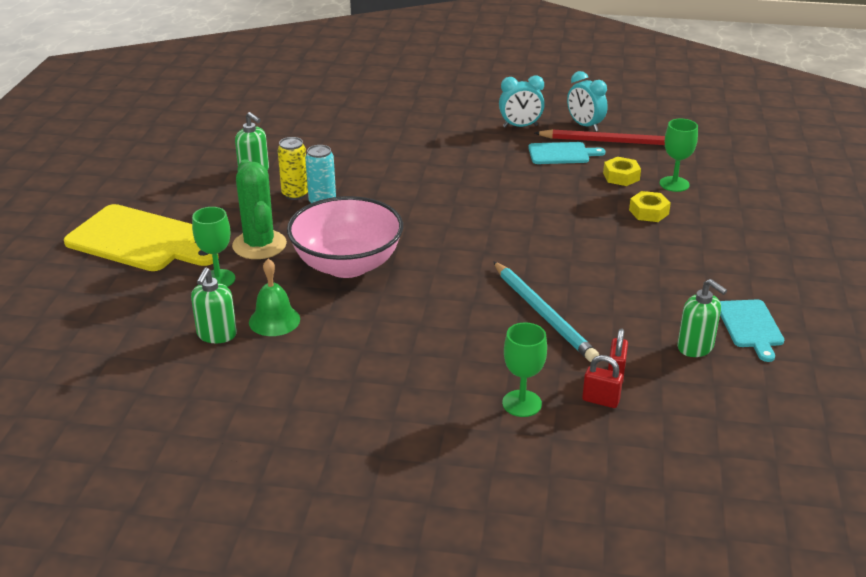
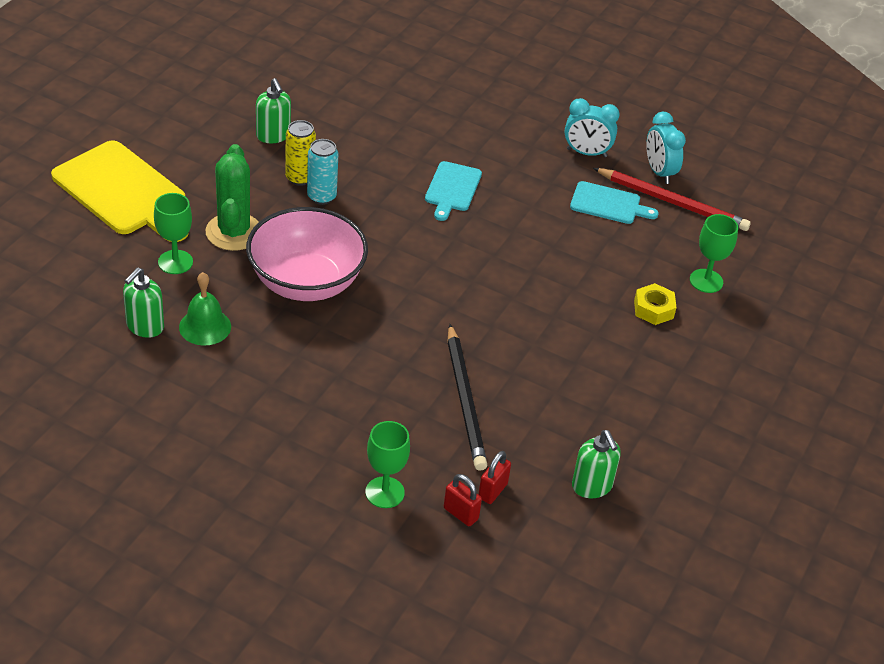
camera: 15 degrees right, 10 degrees up
turquoise pencil [493,261,599,362] -> black pencil [448,324,487,471]
yellow nut [603,157,641,186] -> none
turquoise cutting board [720,299,784,362] -> turquoise cutting board moved to [425,161,482,221]

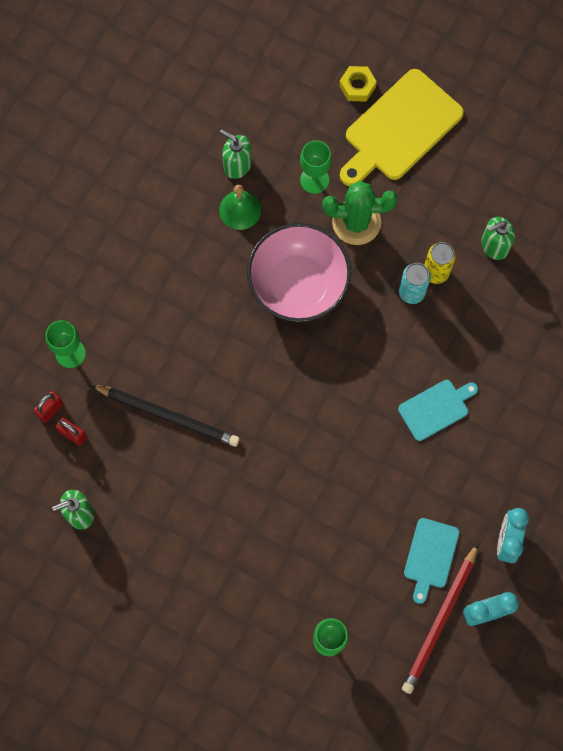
camera: 95 degrees right, 30 degrees up
turquoise cutting board [425,161,482,221] -> turquoise cutting board turned 135 degrees clockwise [398,380,478,441]
black pencil [448,324,487,471] -> black pencil turned 150 degrees counterclockwise [91,385,239,446]
yellow nut [634,283,677,325] -> yellow nut moved to [339,66,377,102]

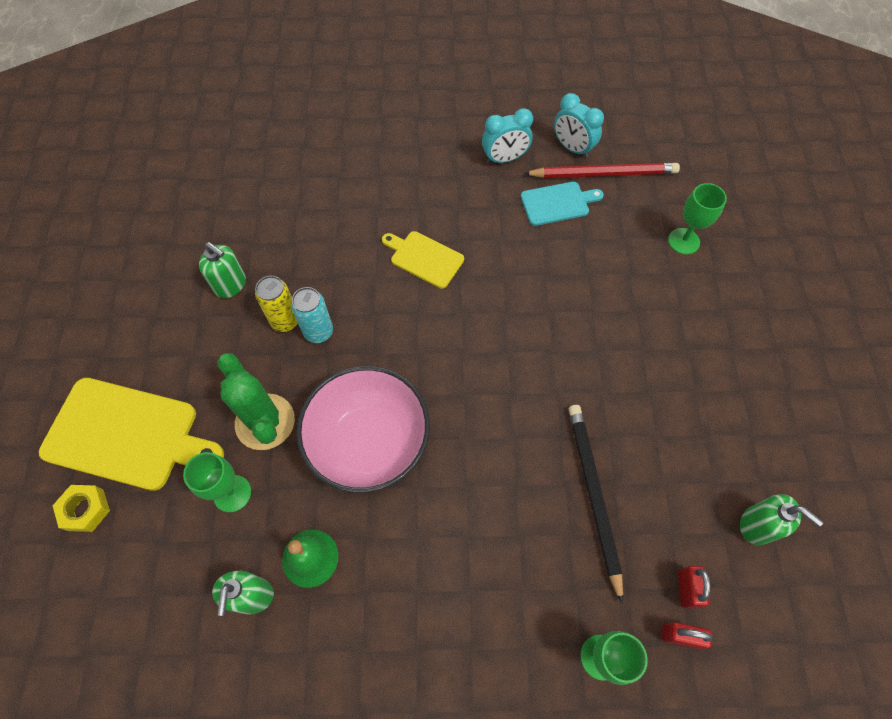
camera: 120 degrees left, 10 degrees down
turquoise cutting board [398,380,478,441] -> yellow cutting board [382,231,464,288]

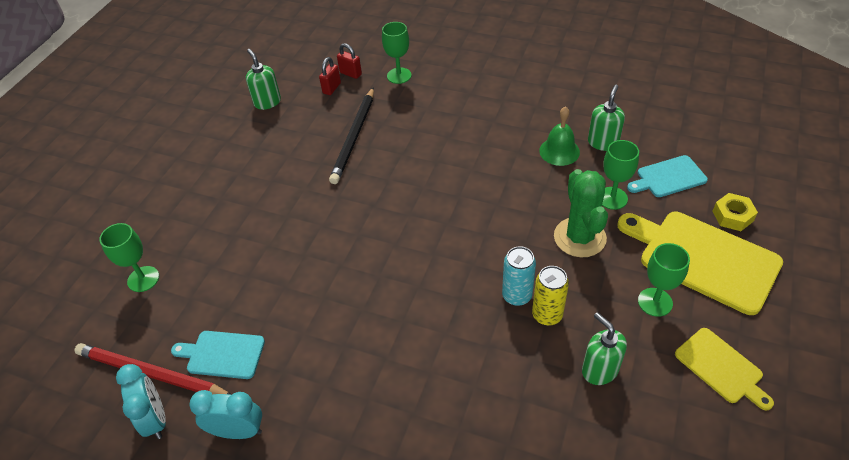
camera: 155 degrees left, 15 degrees down
pink bowl [296,366,430,493] -> none
yellow cutting board [382,231,464,288] -> yellow cutting board moved to [675,328,774,410]
none -> turquoise cutting board [627,155,708,197]
none -> green goblet [638,243,690,317]

